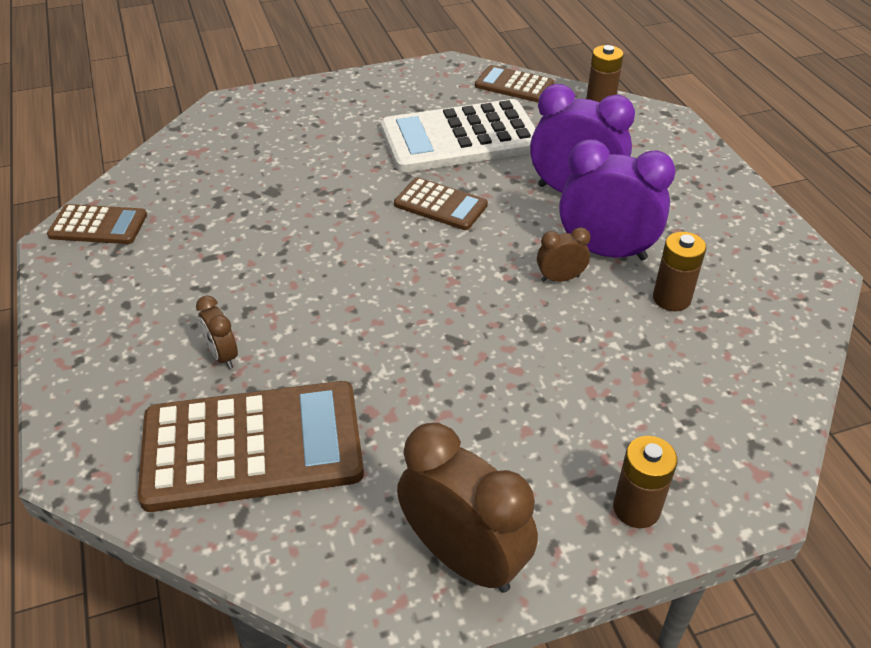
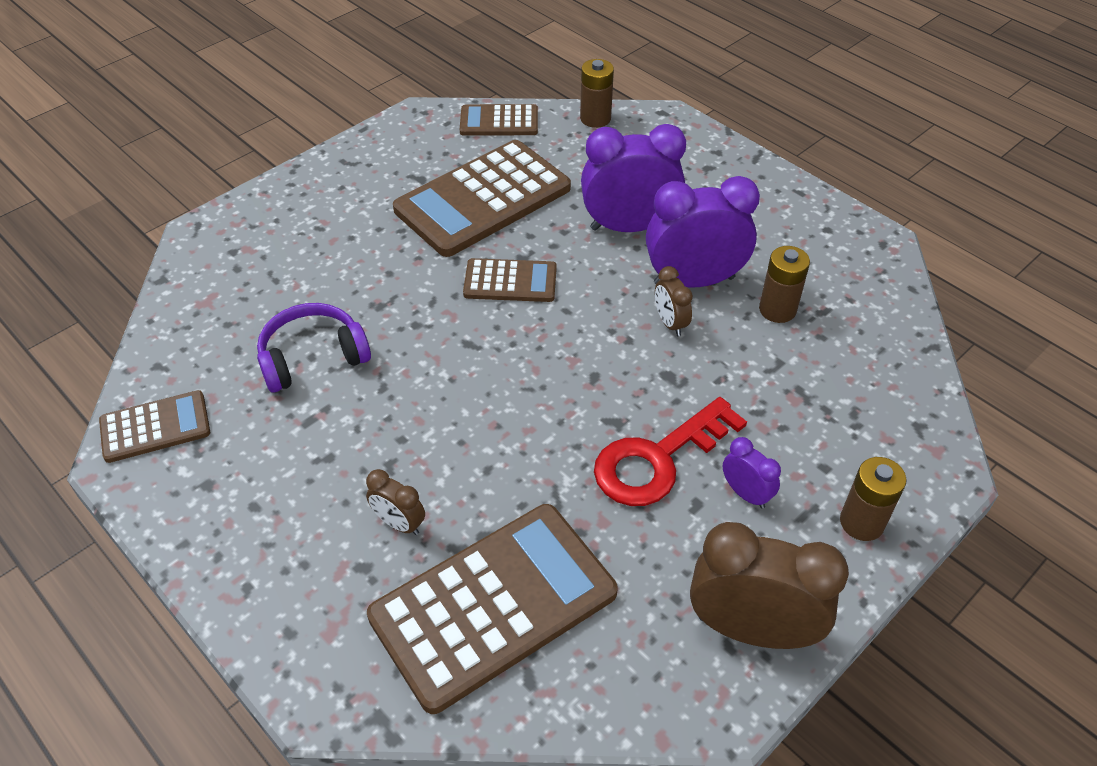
camera: 25 degrees left, 5 degrees up
white calculator [381,99,536,173] -> brown calculator [393,140,571,257]
brown clock [537,227,590,282] -> brown clock turned 75 degrees counterclockwise [655,266,693,336]
none -> purple headphones [257,303,371,393]
none -> red key [594,397,747,506]
none -> purple clock [723,437,781,509]

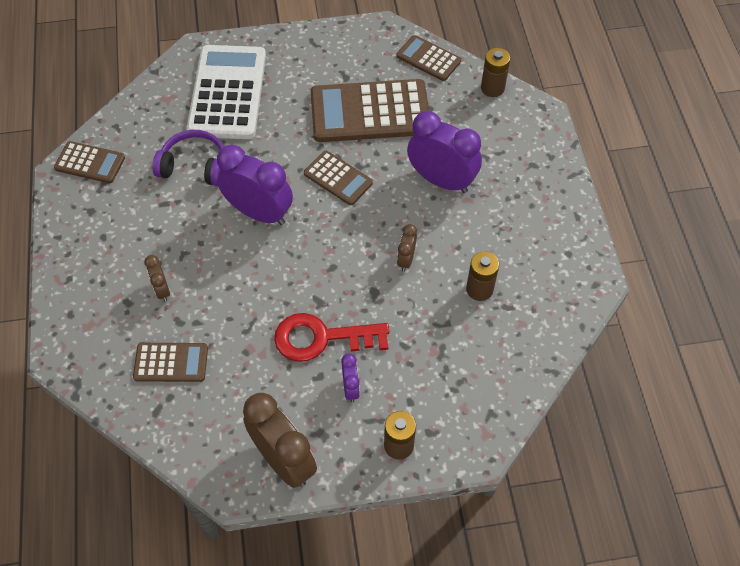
camera: 35 degrees right, 10 degrees up
brown calculator [367,504,618,714] -> brown calculator [133,343,208,382], size x0.52
purple clock [646,176,760,287] -> purple clock moved to [217,145,293,225]
none -> white calculator [187,45,266,139]

